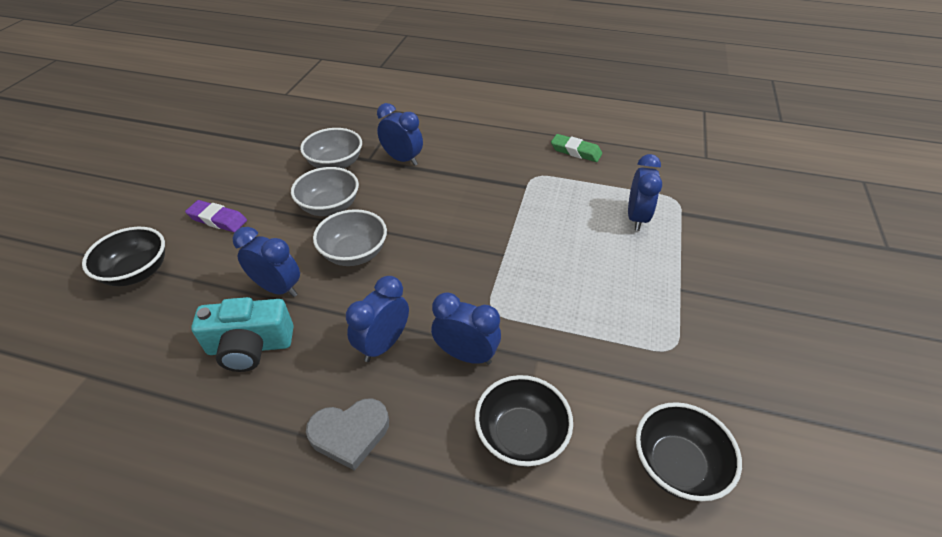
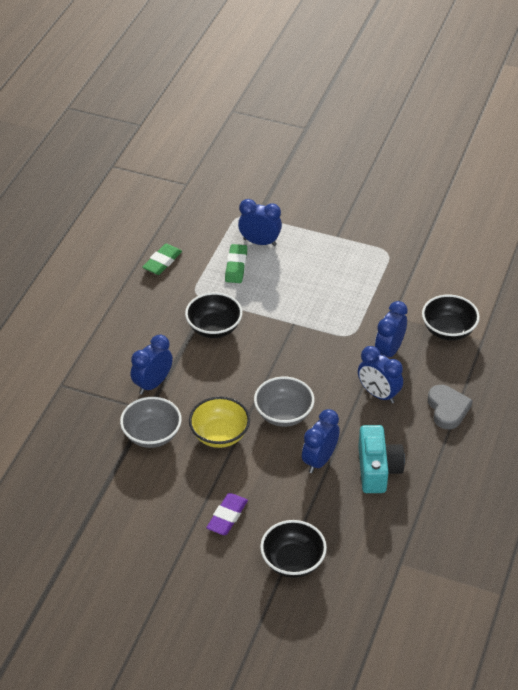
camera: 85 degrees left, 0 degrees up
grey bowl [291,167,359,216] -> yellow bowl [189,396,250,448]
black bowl [636,402,742,501] -> black bowl moved to [185,292,242,338]
none -> green eraser [225,244,247,283]

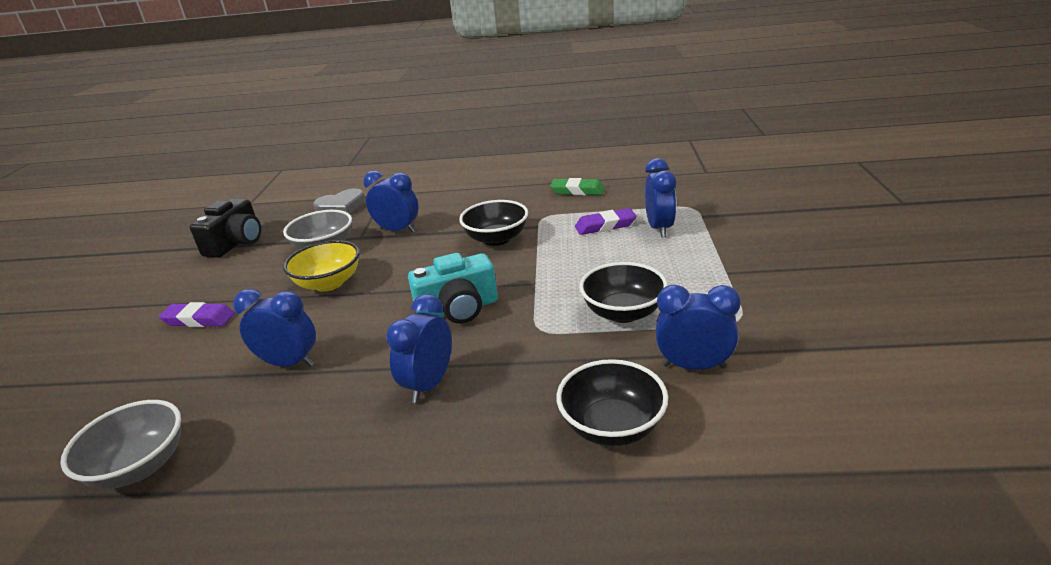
camera: 75 degrees right, 15 degrees down
green eraser [225,244,247,283] -> purple eraser [575,208,636,235]
grey bowl [254,377,315,427] -> grey bowl moved to [60,400,181,489]
black bowl [260,520,327,578] -> black bowl moved to [579,262,668,323]
turquoise camera [358,425,405,493] -> turquoise camera moved to [408,253,498,324]
blue clock [375,301,408,357] -> blue clock moved to [656,285,741,370]
grey heart [428,385,473,429] -> grey heart moved to [313,188,365,214]
none -> black camera [190,198,261,258]

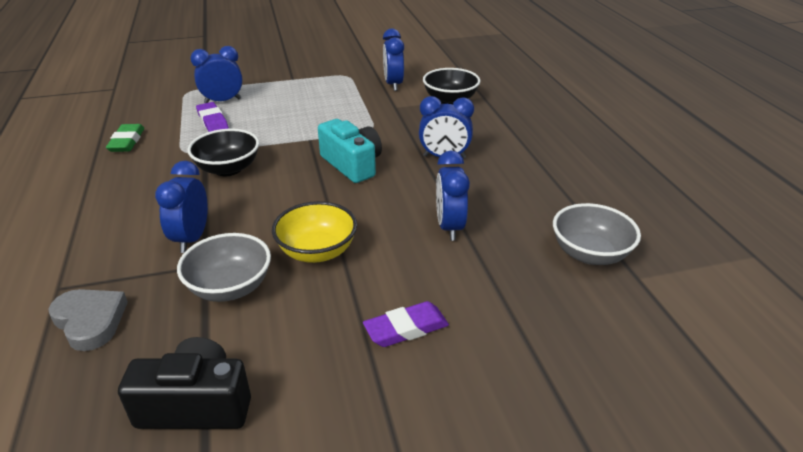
camera: 110 degrees left, 5 degrees up
purple eraser [159,302,235,327] -> purple eraser turned 75 degrees clockwise [363,301,449,347]
black bowl [579,262,668,323] -> none

